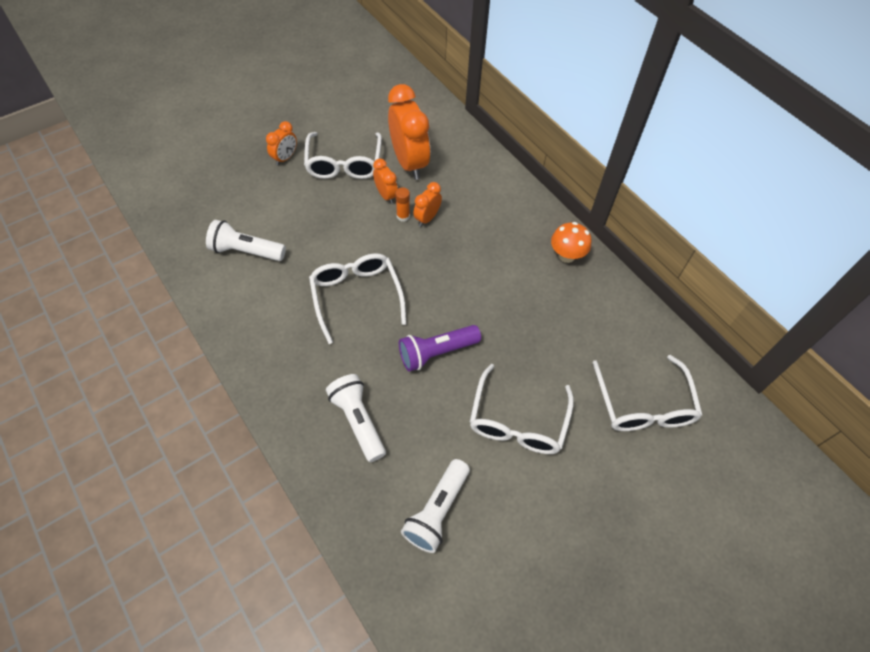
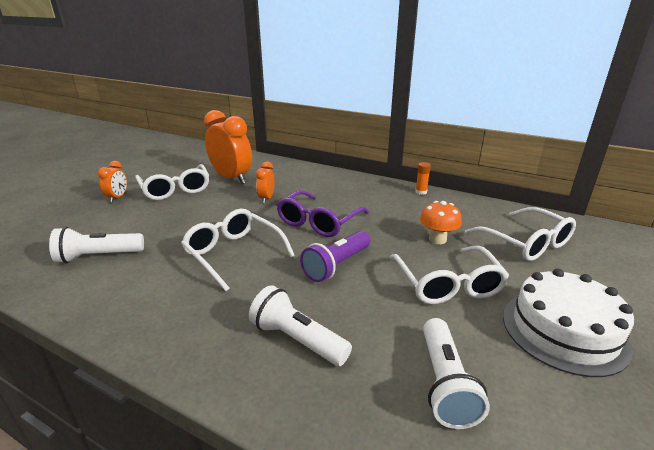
camera: 25 degrees left, 30 degrees down
orange clock [373,159,398,204] -> none
orange glue stick [395,187,410,222] -> orange glue stick moved to [415,162,431,195]
orange mushroom [551,222,591,263] -> orange mushroom moved to [420,201,462,244]
none -> purple glasses [277,190,369,237]
none -> white cake [503,269,634,377]

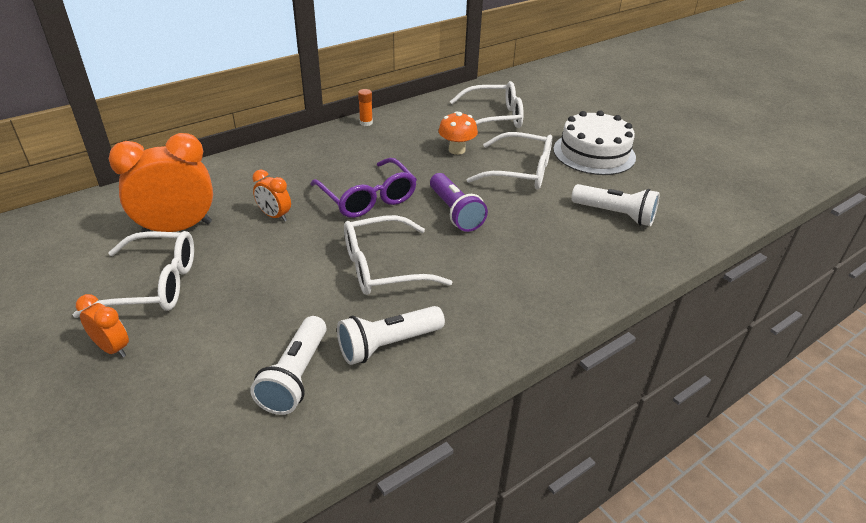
camera: 65 degrees left, 10 degrees up
white flashlight [249,285,352,366] -> white flashlight moved to [337,306,445,365]

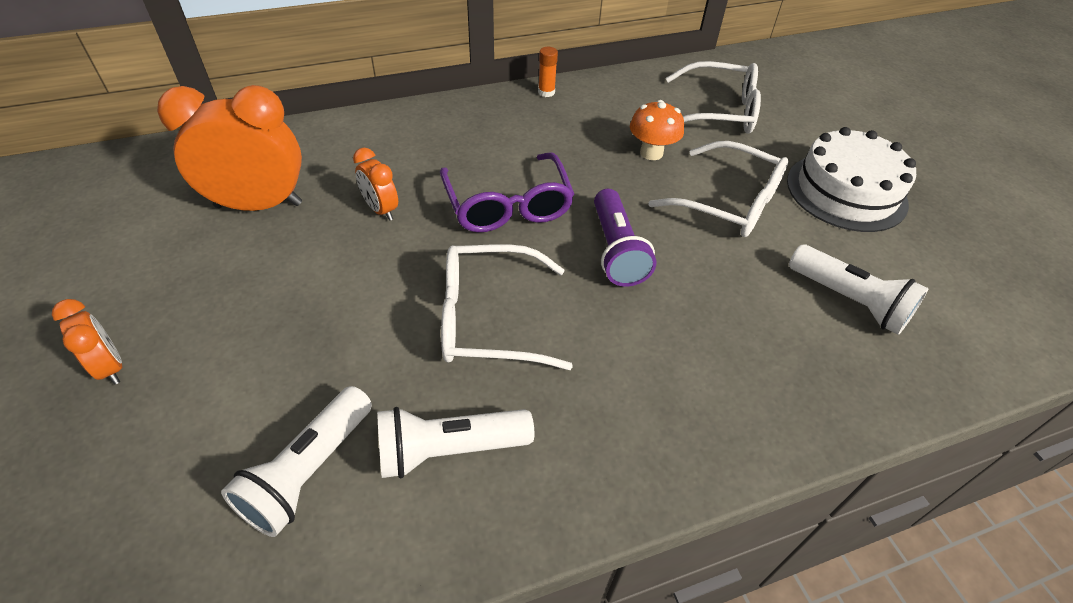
camera: 15 degrees right, 10 degrees up
white glasses [73,231,194,318] -> none

